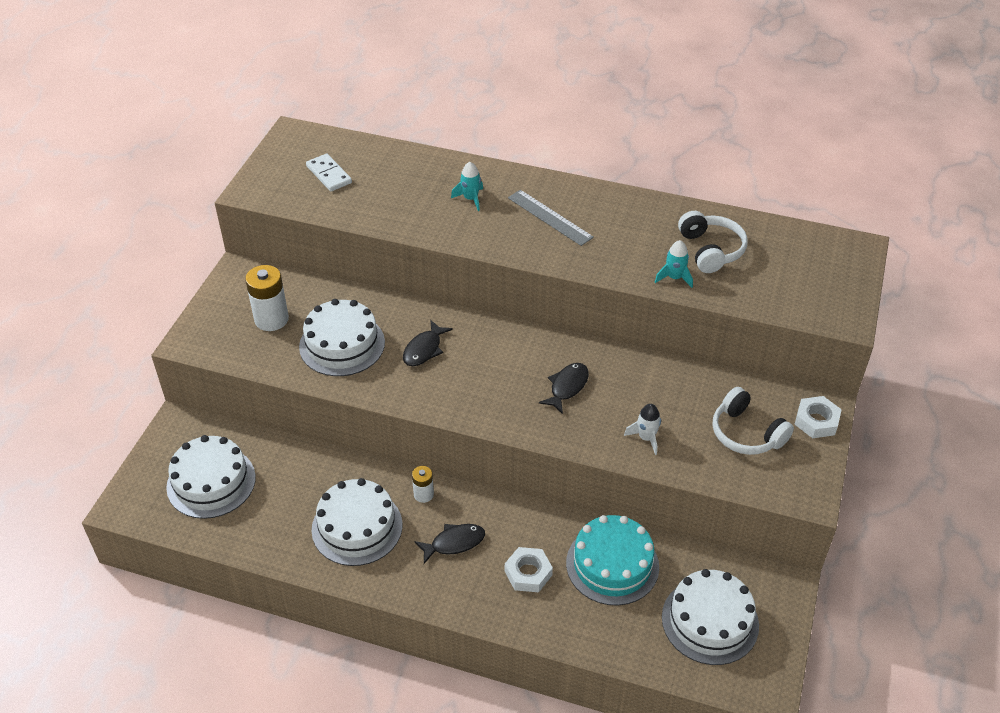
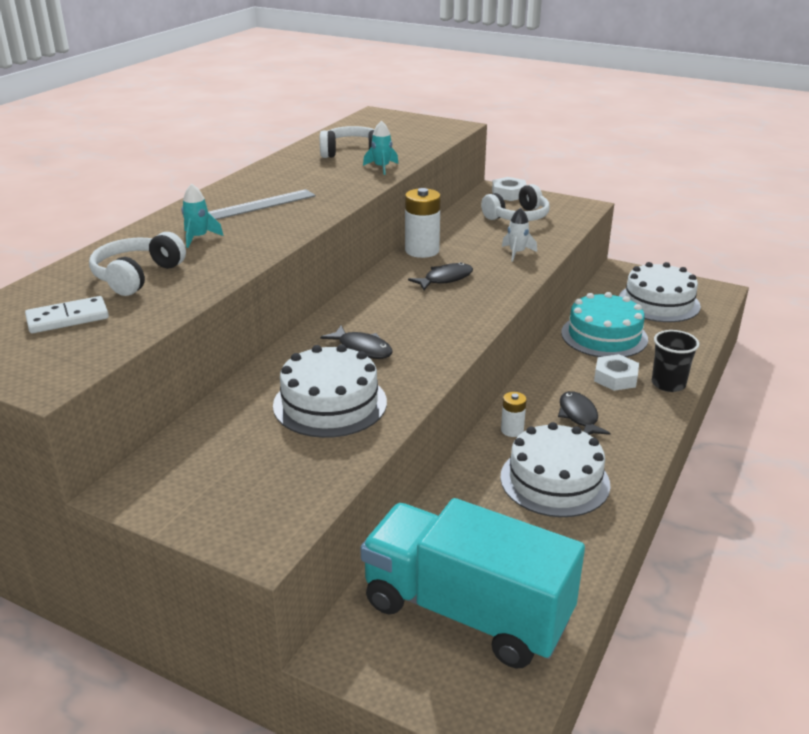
camera: 80 degrees left, 15 degrees down
white cake [166,435,256,519] -> turquoise truck [360,498,585,669]
white battery [245,265,289,331] -> white battery moved to [405,188,441,258]
black fish [539,363,589,414] -> black fish turned 105 degrees clockwise [408,262,473,290]
none -> white headphones [89,232,186,296]
none -> black cup [652,330,699,392]

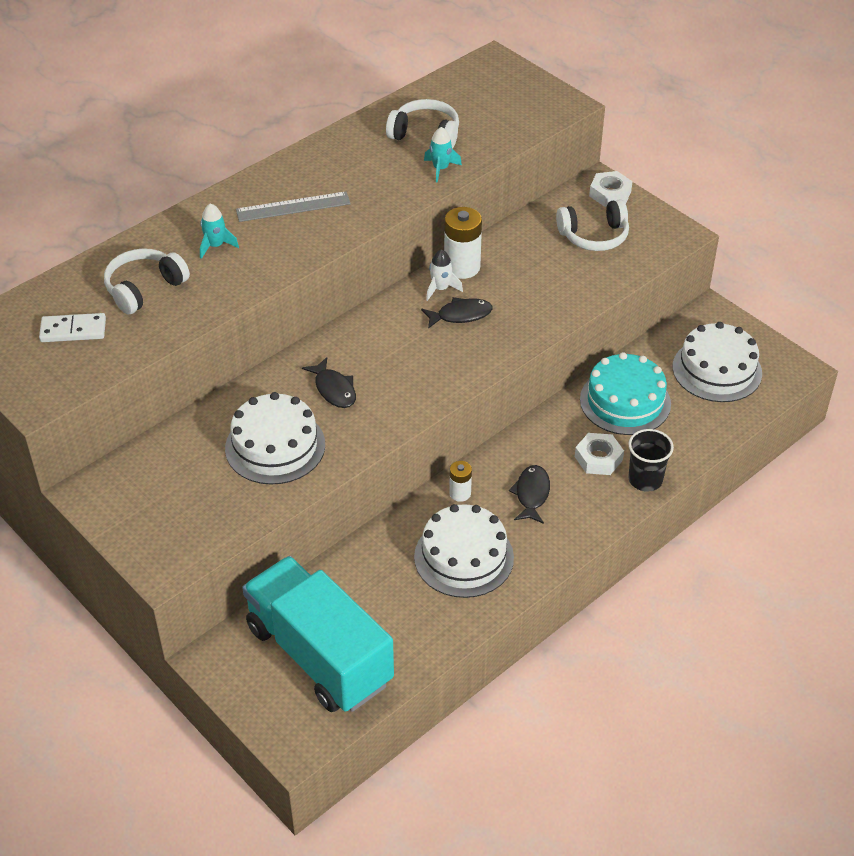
camera: 20 degrees right, 15 degrees up
white rocket [502,208,537,262] -> white rocket moved to [426,249,463,301]

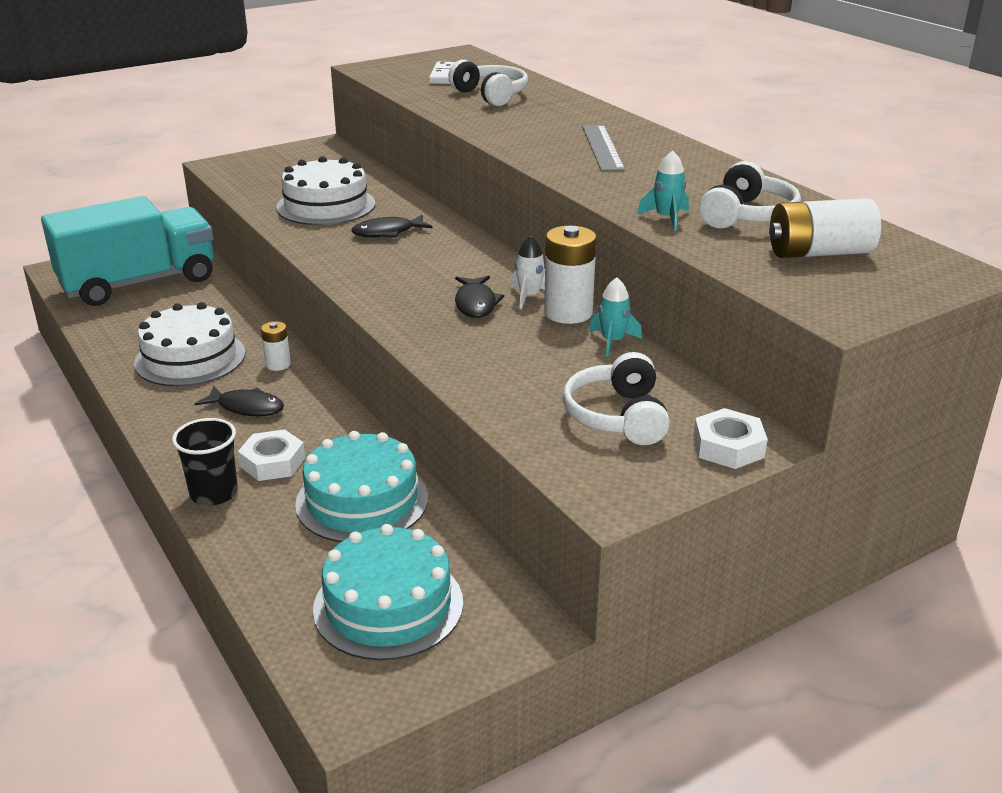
camera: 100 degrees right, 15 degrees down
turquoise rocket [200,203,239,259] -> turquoise rocket moved to [589,277,642,357]
white cake [672,322,762,402] -> turquoise cake [313,524,463,661]
none -> white battery [769,198,881,258]

